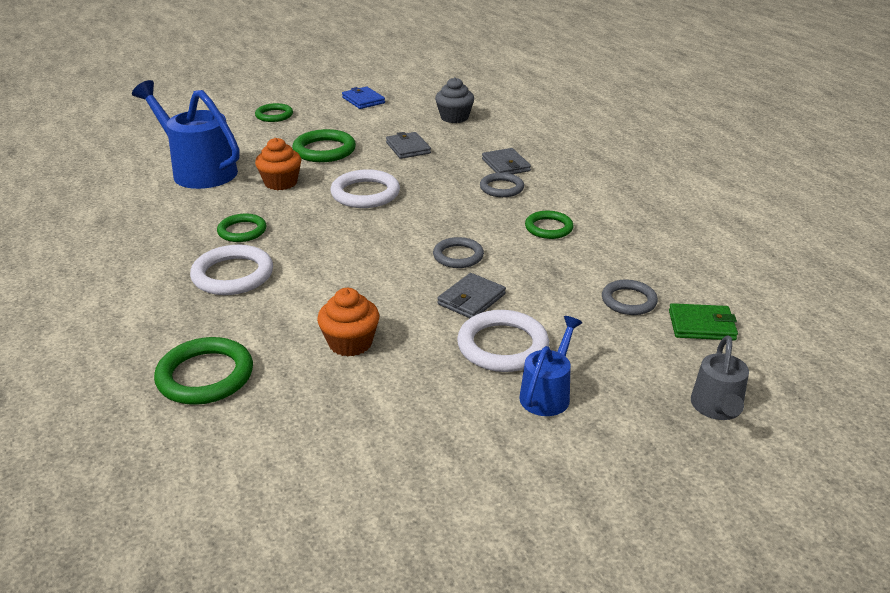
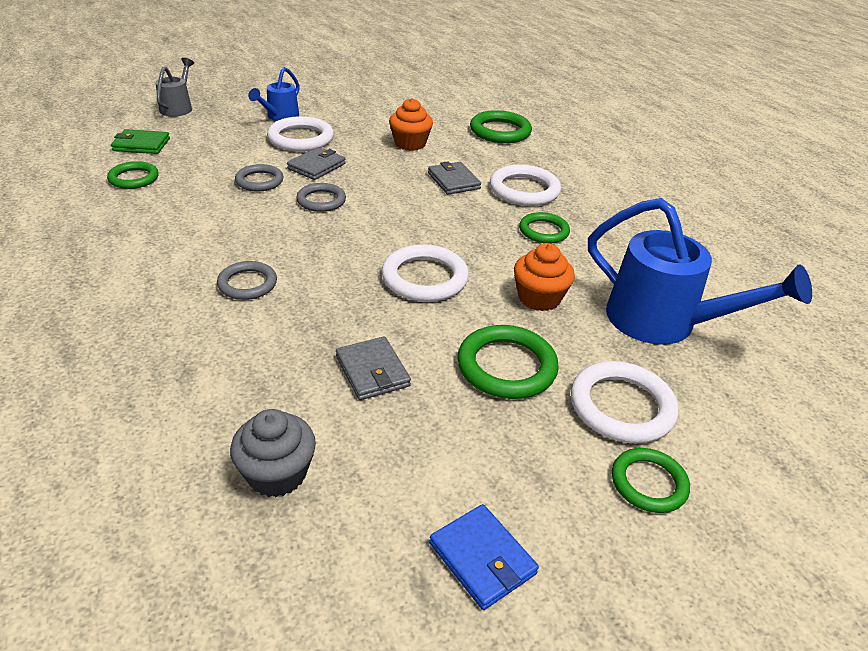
camera: 175 degrees right, 5 degrees up
grey wallet [482,148,531,174] -> grey wallet moved to [428,161,481,194]
green ring [525,211,574,239] -> green ring moved to [107,161,159,189]
grey ring [602,280,658,315] -> grey ring moved to [235,164,283,191]
none -> white ring [571,361,678,443]

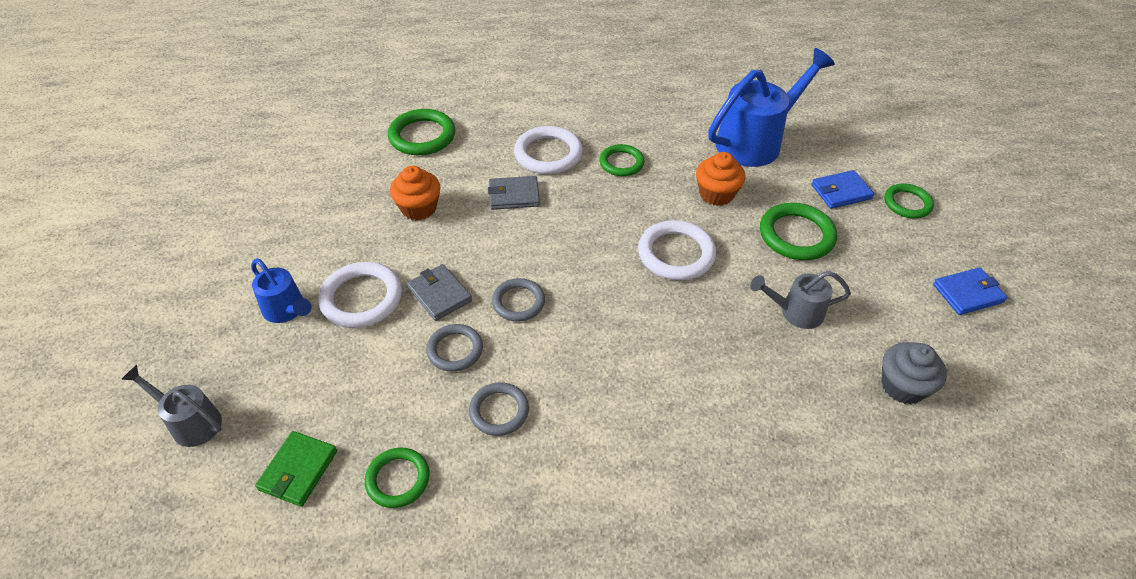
camera: 70 degrees left, 10 degrees up
grey ring [217,261,277,300] -> grey ring moved to [469,382,529,436]
grey wallet [336,336,411,400] -> grey watering can [750,271,851,329]
white ring [571,361,678,443] -> blue wallet [811,170,874,209]

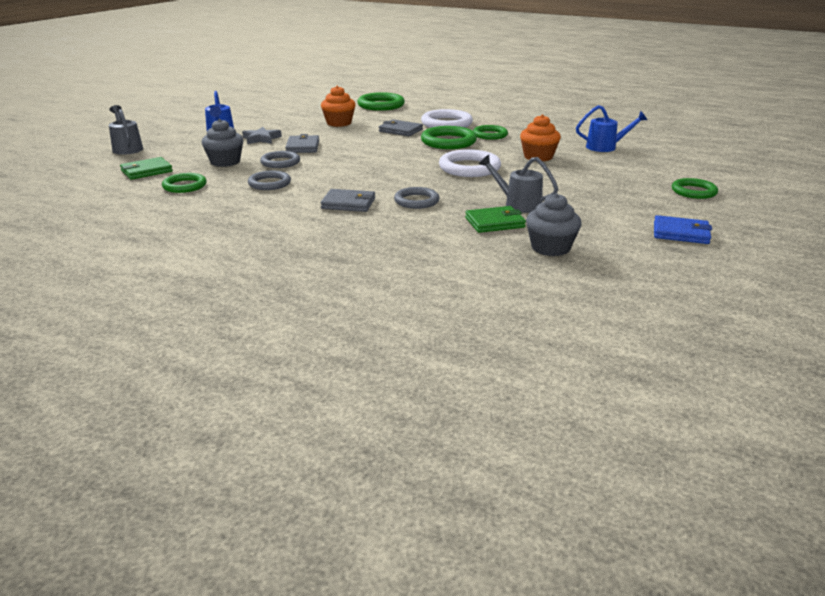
camera: 35 degrees right, 20 degrees down
white ring [318,262,402,328] -> grey star [242,127,282,144]
grey ring [492,278,545,322] -> grey ring moved to [394,187,439,209]
blue watering can [708,48,835,167] -> blue watering can [576,105,647,152], size x0.54
green ring [760,203,837,260] -> green ring moved to [421,126,477,149]
blue wallet [811,170,874,209] -> none
none -> grey cupcake [201,119,243,167]
none -> grey wallet [321,189,375,212]
none -> green wallet [465,206,526,233]

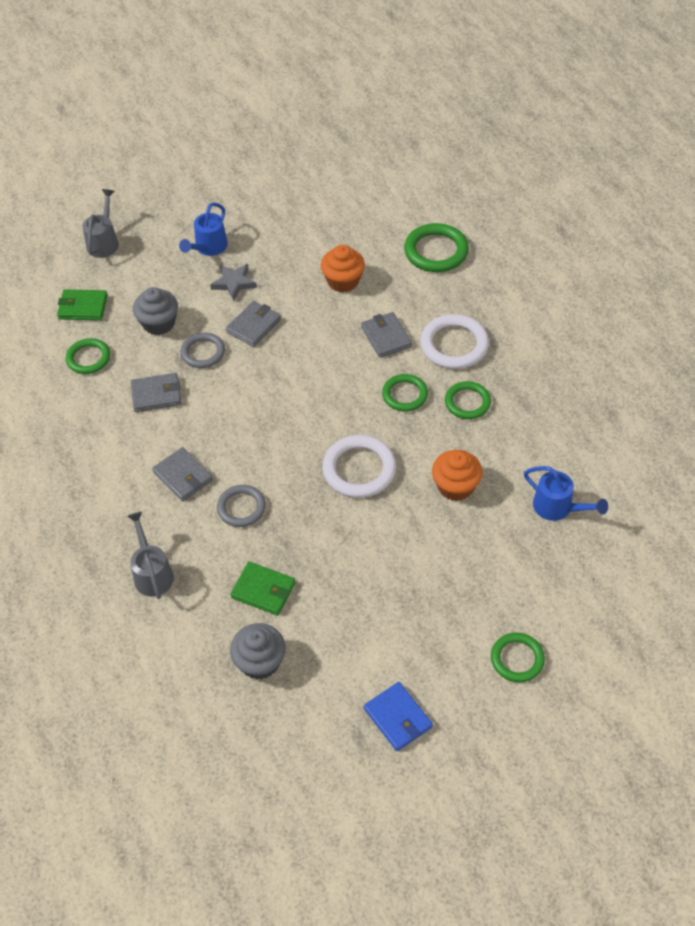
camera: 40 degrees right, 25 degrees up
grey ring [248,171,291,190] -> grey wallet [131,373,181,412]
green ring [421,126,477,149] -> green ring [382,374,428,412], size x0.65
grey watering can [479,155,558,213] -> grey watering can moved to [127,511,174,599]

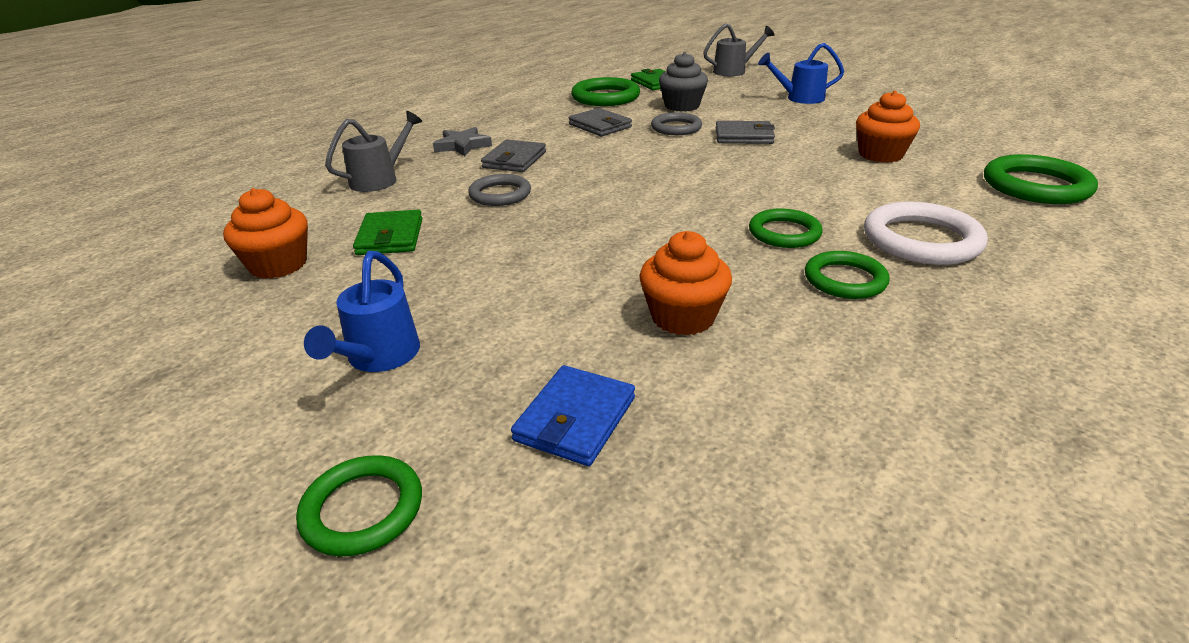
camera: 60 degrees right, 20 degrees down
green ring [66,338,110,374] -> green ring [571,77,640,106], size x1.54
grey star [210,264,257,301] -> grey star moved to [433,127,492,156]
grey cupcake [230,623,286,680] -> orange cupcake [223,188,308,279]
white ring [322,435,396,498] -> none
grey wallet [361,312,412,358] -> none
blue wallet [364,682,433,751] -> blue wallet moved to [511,365,635,466]
blue watering can [524,466,608,521] -> blue watering can moved to [304,251,420,372]

